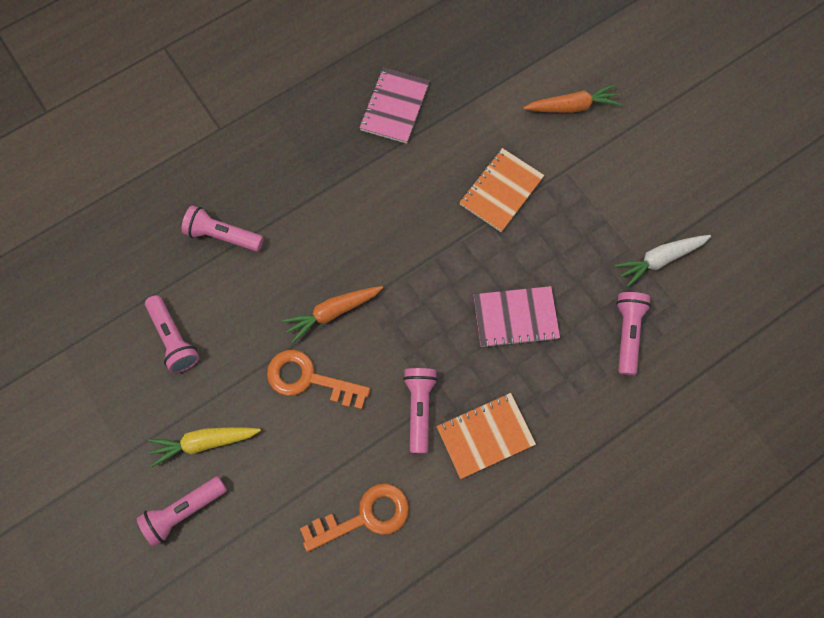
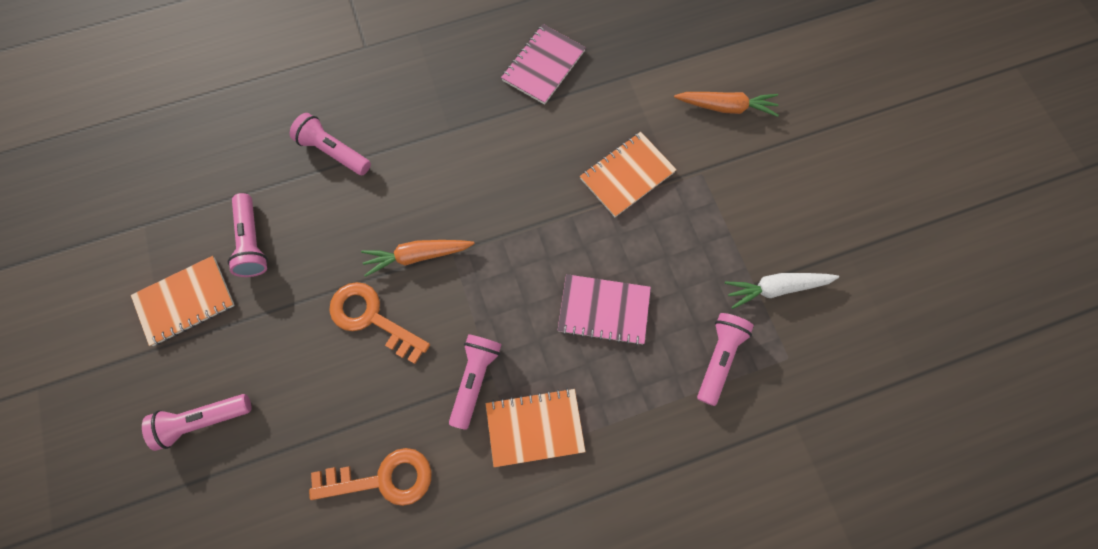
camera: 15 degrees right, 0 degrees up
yellow carrot [148,427,261,467] -> none
none -> orange notebook [131,256,235,346]

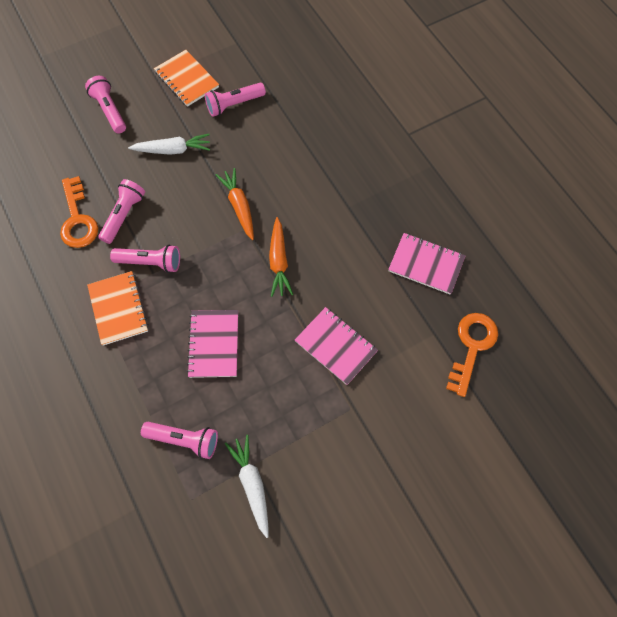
camera: 80 degrees right, 5 degrees down
pink flashlight [290,113,371,175] -> pink flashlight moved to [98,179,145,244]
orange key [329,282,430,364] -> orange key moved to [446,313,498,397]
orange notebook [580,132,677,217] -> pink notebook [295,307,378,385]
orange carrot [674,92,779,117] -> orange carrot moved to [269,217,293,297]
none -> white carrot [128,134,210,155]

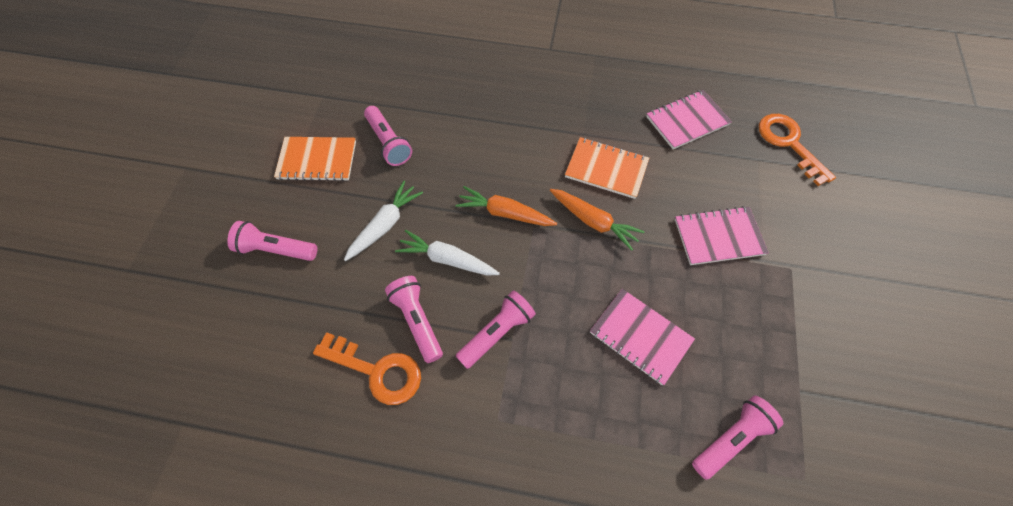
camera: 50 degrees left, 5 degrees down
orange notebook [87,271,149,346] -> orange notebook moved to [565,137,649,199]
pink flashlight [205,83,266,117] -> pink flashlight turned 45 degrees counterclockwise [364,106,412,166]
white carrot [225,435,268,538] -> white carrot moved to [395,230,500,276]

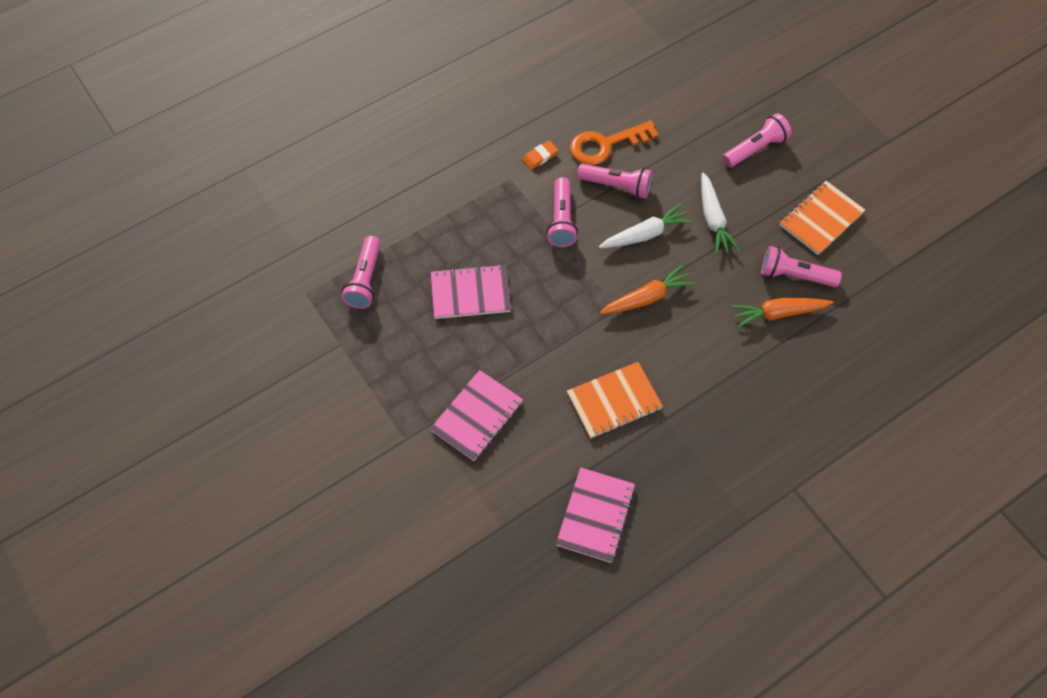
camera: 135 degrees right, 0 degrees up
orange carrot [550,189,645,251] -> orange carrot moved to [731,298,833,328]
orange key [759,114,836,186] -> none
none -> orange eraser [522,140,558,170]

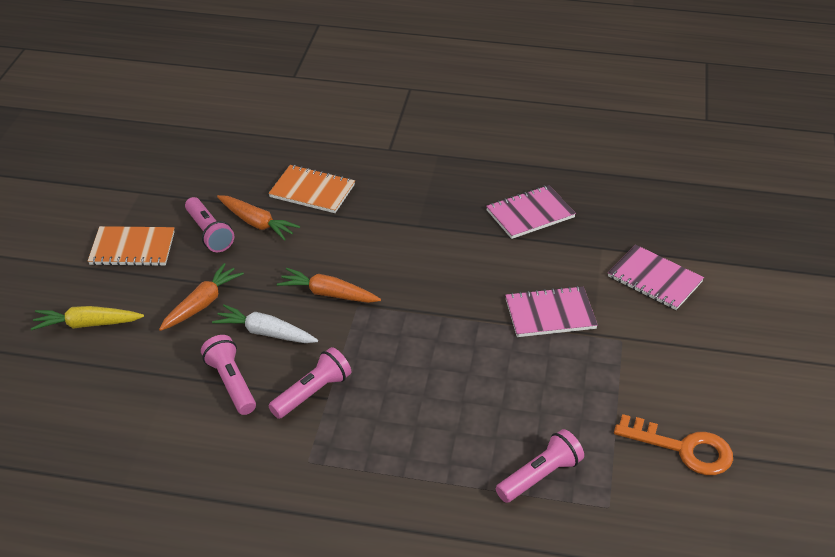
camera: 135 degrees left, 20 degrees down
pink notebook [431,264,511,319] -> pink notebook moved to [608,245,704,310]
orange eraser [522,140,558,170] -> none
orange notebook [567,362,663,439] -> orange notebook moved to [269,165,355,213]
orange key [570,120,658,165] -> orange key moved to [614,414,733,475]
white carrot [701,172,740,255] -> orange carrot [159,263,244,331]
pink flashlight [723,113,792,167] -> yellow carrot [31,306,144,330]

